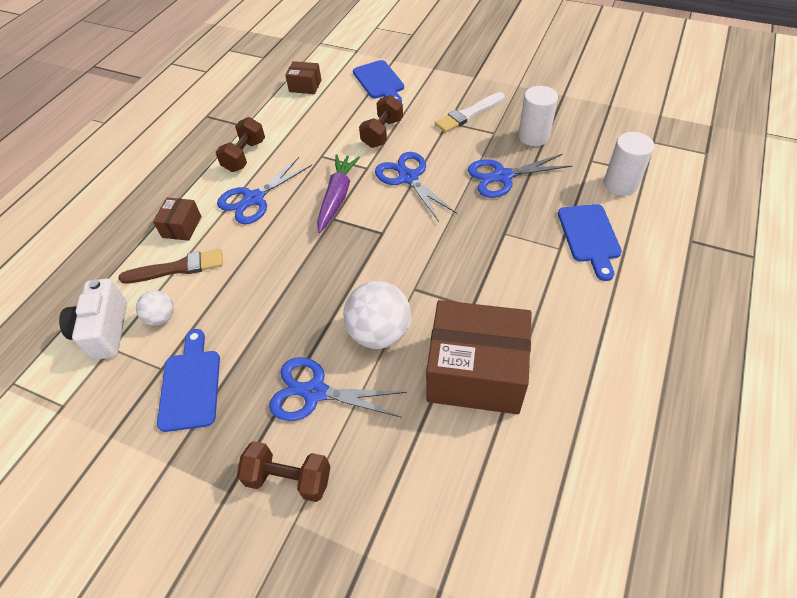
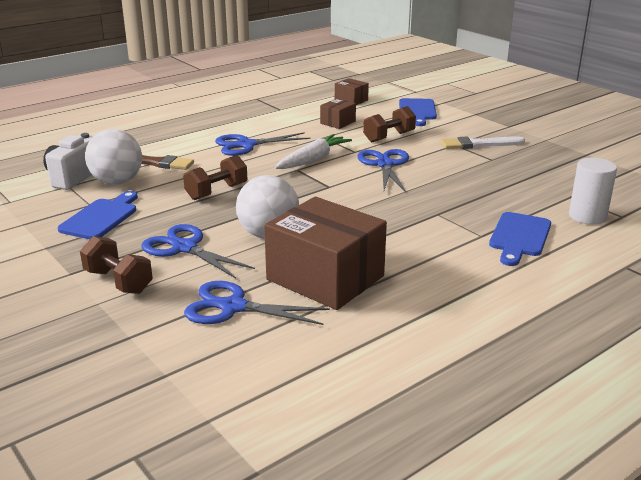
camera: 25 degrees right, 25 degrees down
white ball [136,291,174,326] -> white ball [85,129,142,185], size x1.82
brown box [153,198,202,241] -> brown box moved to [320,98,356,129]
brown dumbbell [216,117,265,172] -> brown dumbbell moved to [183,155,247,200]
purple carrot [317,154,360,233] -> white carrot [275,134,352,169]
blue scissors [468,154,572,198] -> blue scissors moved to [184,281,330,325]
white cylinder [518,86,558,146] -> none

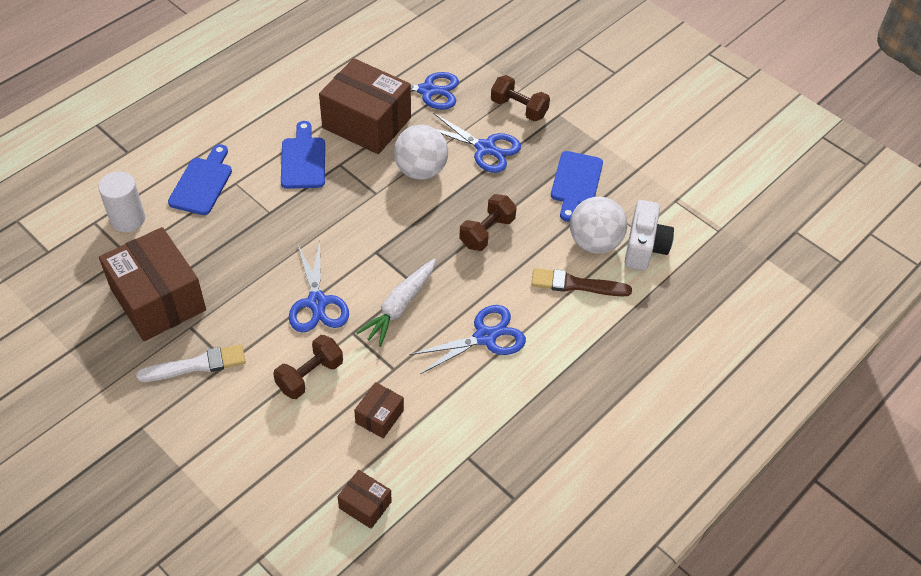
camera: 170 degrees right, 25 degrees up
blue cutting board [399,98,437,126] -> blue cutting board moved to [281,121,325,189]
none -> brown box [99,227,206,341]

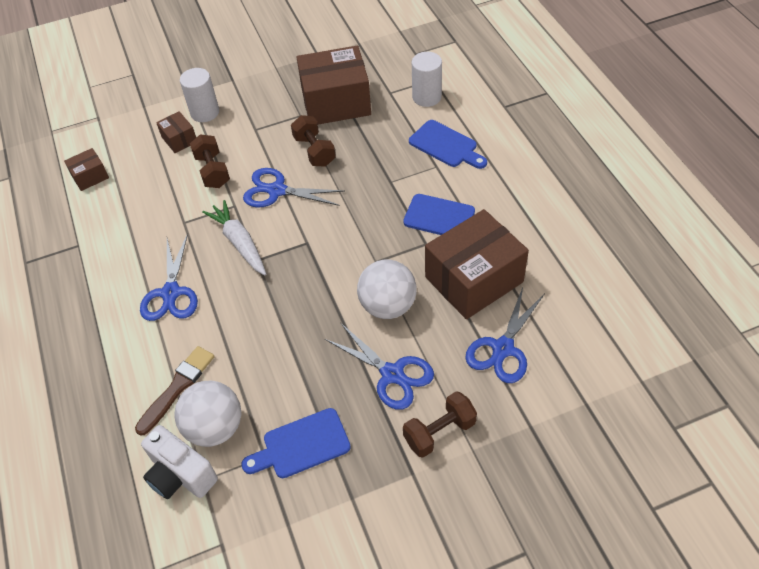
camera: 120 degrees right, 0 degrees up
white brush [136,344,246,382] -> none
brown box [354,382,404,438] -> brown box moved to [156,111,196,153]
blue scissors [433,113,521,173] -> blue scissors turned 105 degrees counterclockwise [325,323,434,410]
brown dumbbell [459,194,517,251] -> brown dumbbell moved to [291,115,336,167]
blue cutting board [551,151,603,222] -> blue cutting board turned 60 degrees counterclockwise [241,408,351,478]
none -> white cylinder [180,68,219,122]

